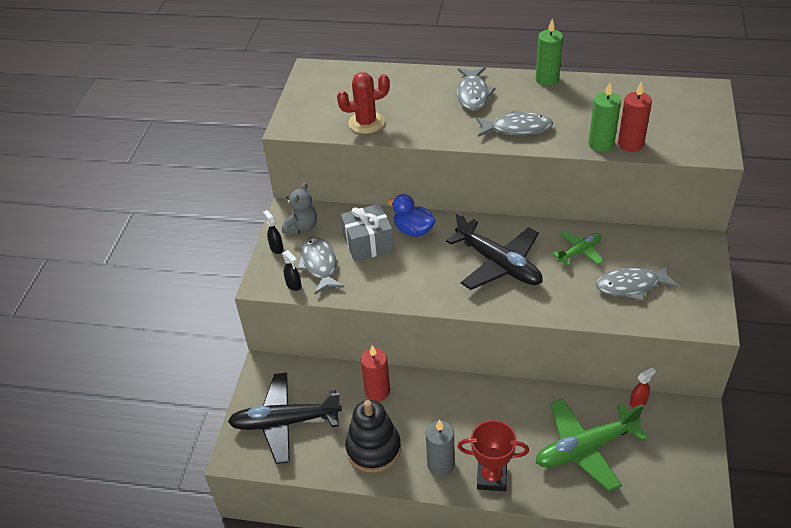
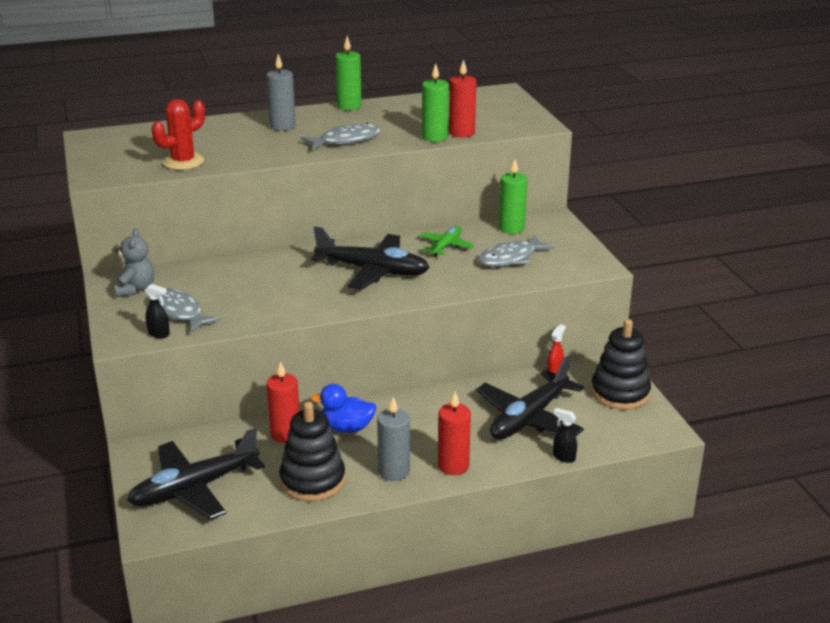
camera: 30 degrees left, 15 degrees down
black spray bottle [263,210,283,254] -> black spray bottle moved to [553,408,577,463]
grey gift [340,204,394,262] -> none
blue duck [387,194,436,237] -> blue duck moved to [310,384,376,433]
grey fish [457,68,496,111] -> grey candle [266,54,296,131]
red trophy [458,420,529,491] -> red candle [438,391,471,475]
green plane [535,398,648,492] -> black plane [476,355,584,439]
none -> green candle [499,159,528,234]
none -> black stacking toy [591,319,651,410]

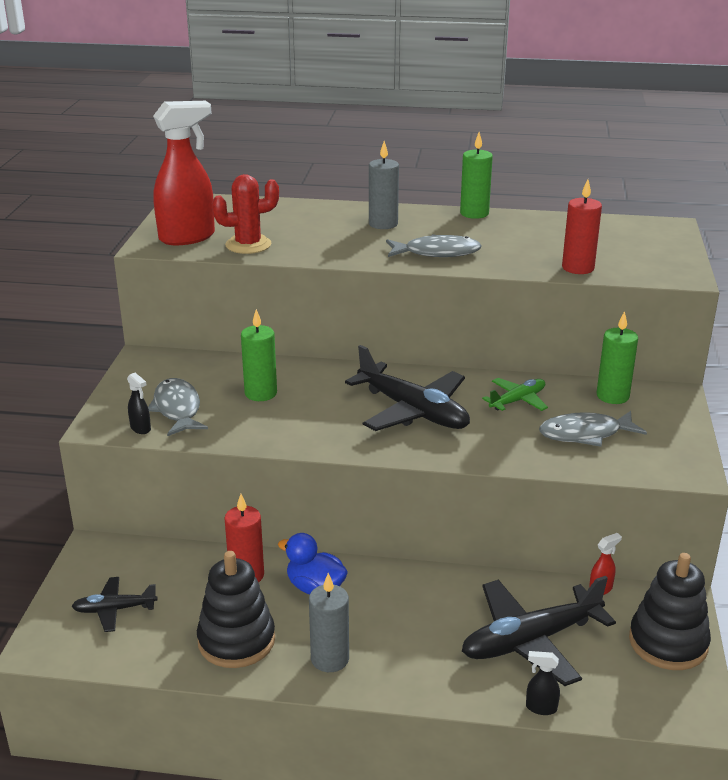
camera: 25 degrees right, 0 degrees up
grey teddy bear [114,228,154,297] -> none
black plane [127,428,265,520] -> black plane [72,577,158,632], size x0.53
green candle [422,63,449,142] -> green candle moved to [241,309,277,401]
red candle [438,391,471,475] -> none
black spray bottle [553,408,577,463] -> black spray bottle turned 45 degrees counterclockwise [526,651,560,715]
none -> red spray bottle [153,101,215,245]

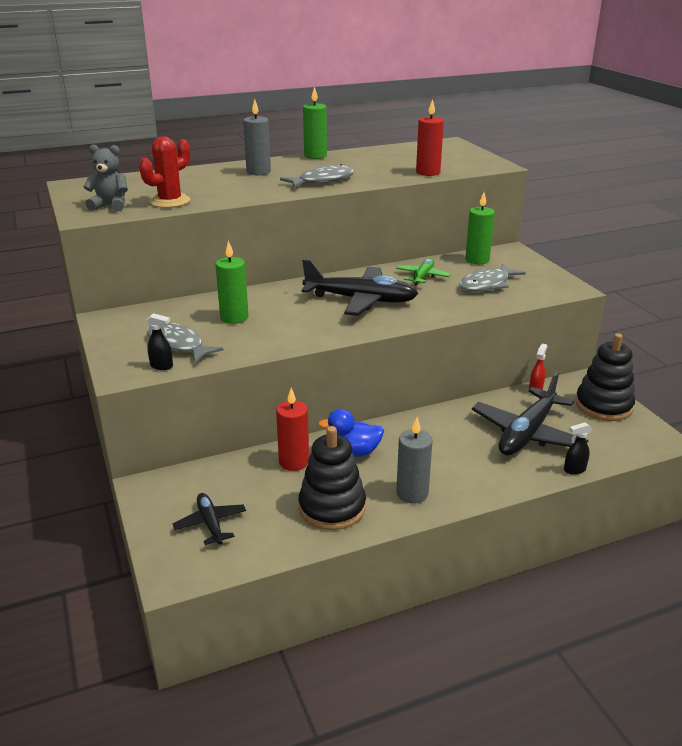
camera: 30 degrees left, 0 degrees up
black plane [72,577,158,632] -> black plane turned 105 degrees clockwise [173,493,246,545]
red spray bottle [153,101,215,245] -> grey teddy bear [83,145,128,211]

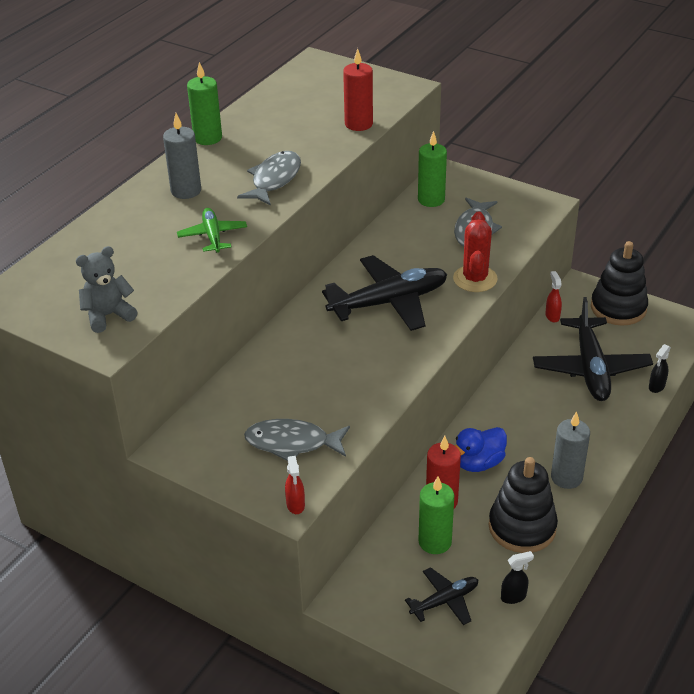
camera: 35 degrees left, 10 degrees up
red cactus [139,136,190,208] -> red cactus moved to [453,211,498,292]
black spray bottle [147,313,173,370] -> black spray bottle moved to [501,551,534,604]
black plane [173,493,246,545] -> black plane turned 120 degrees clockwise [405,567,478,625]
green candle [215,241,249,324] -> green candle moved to [418,476,454,554]
green plane [396,258,451,286] -> green plane moved to [177,208,247,253]
none -> red spray bottle [285,456,305,514]

